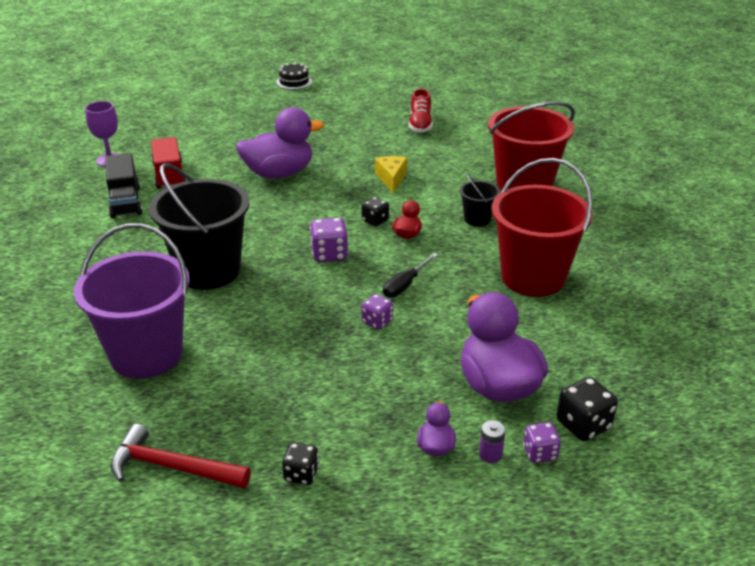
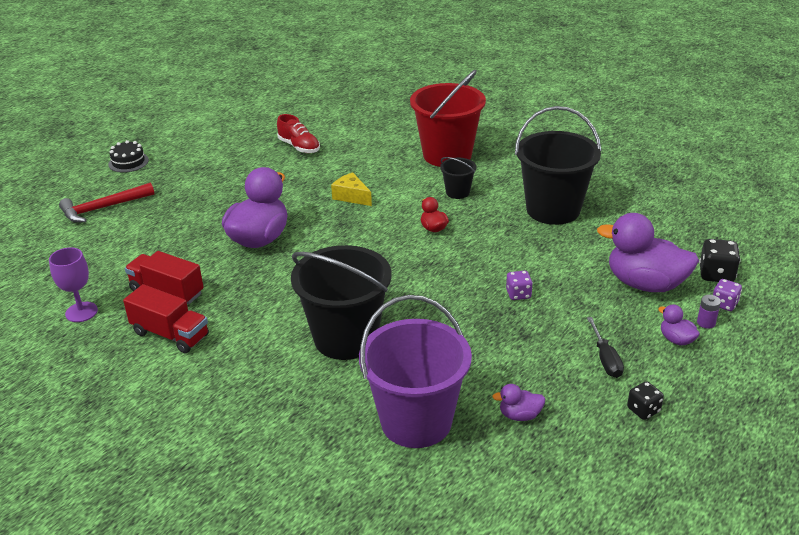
camera: 45 degrees left, 0 degrees up
black truck [106,153,142,218] -> red truck [123,284,209,353]
red hammer [110,424,251,488] -> red hammer moved to [59,182,154,223]
purple dice [310,217,348,262] -> none
black dice [362,197,389,226] -> none
black screwdriver [383,253,438,298] -> black screwdriver moved to [587,317,624,378]
red bucket [492,158,593,297] -> black bucket [515,106,602,225]
none -> purple duck [492,384,545,421]

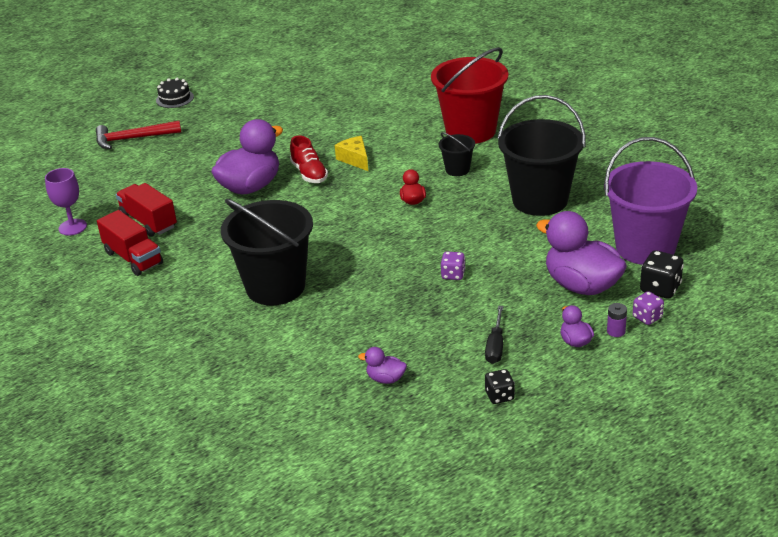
camera: 20 degrees right, 0 degrees up
red shoe [277,114,320,153] -> red shoe moved to [290,135,328,183]
purple bucket [359,295,472,448] -> purple bucket moved to [604,137,697,265]

